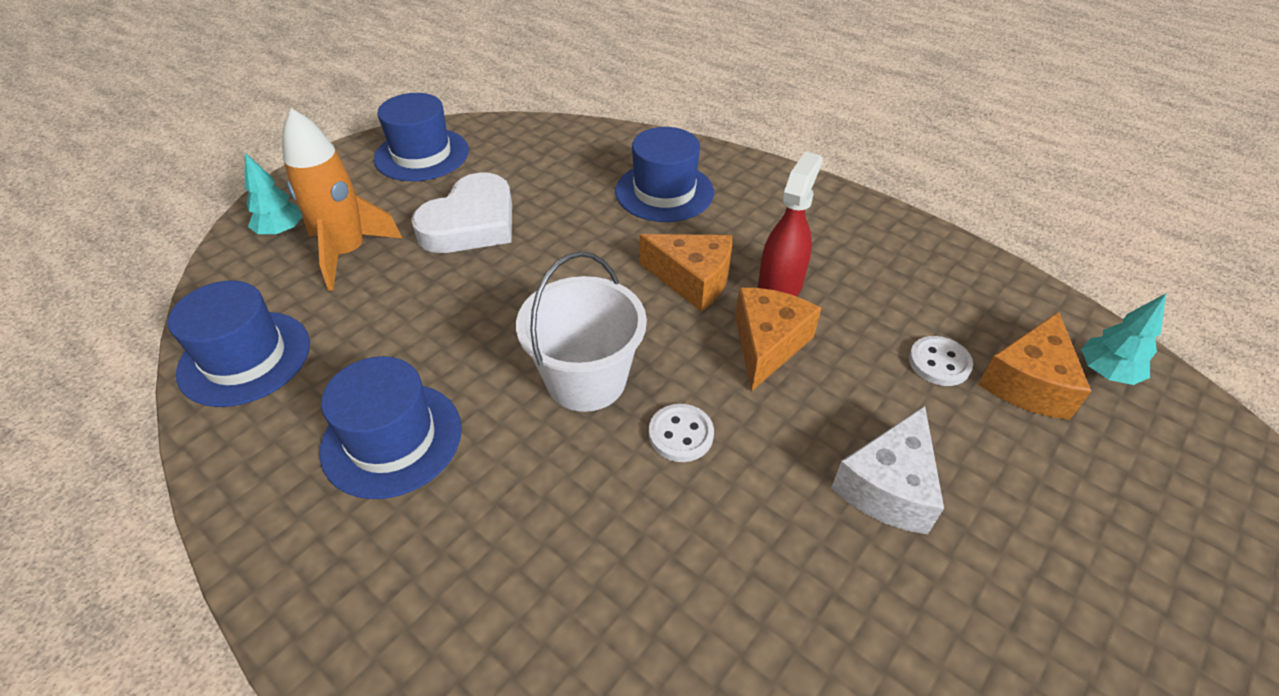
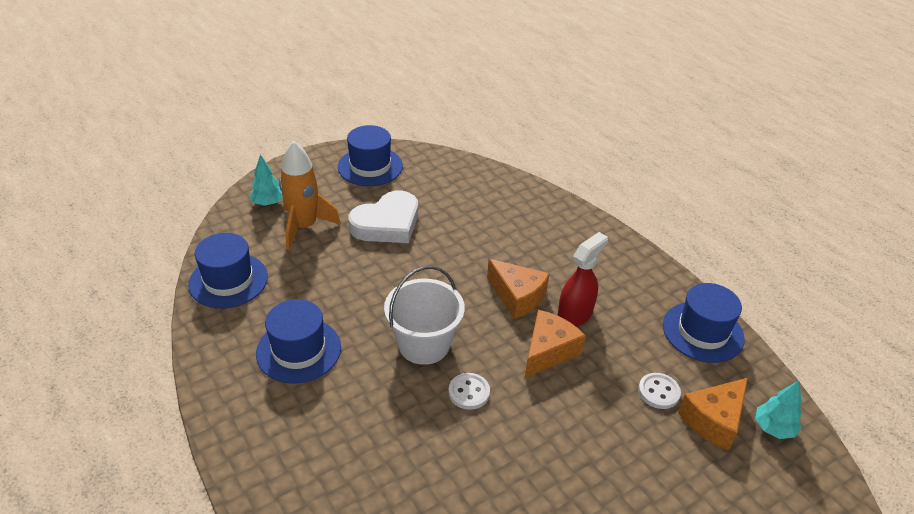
camera: 15 degrees right, 5 degrees down
blue hat [615,127,714,222] -> blue hat moved to [663,283,745,363]
white cheese [831,406,944,534] -> none

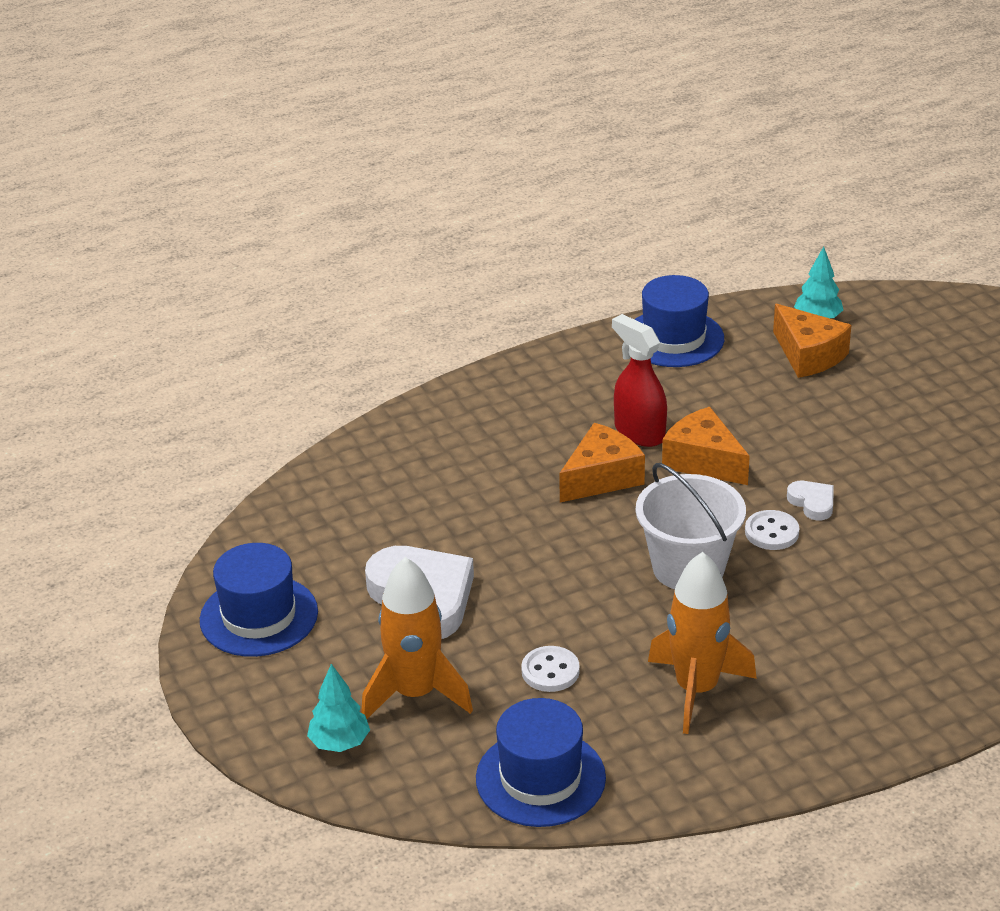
camera: 80 degrees left, 5 degrees down
blue hat [256,299,341,384] -> orange rocket [648,552,757,734]
white button [638,373,681,409] -> white button moved to [521,646,580,692]
none -> white heart [787,481,834,520]

